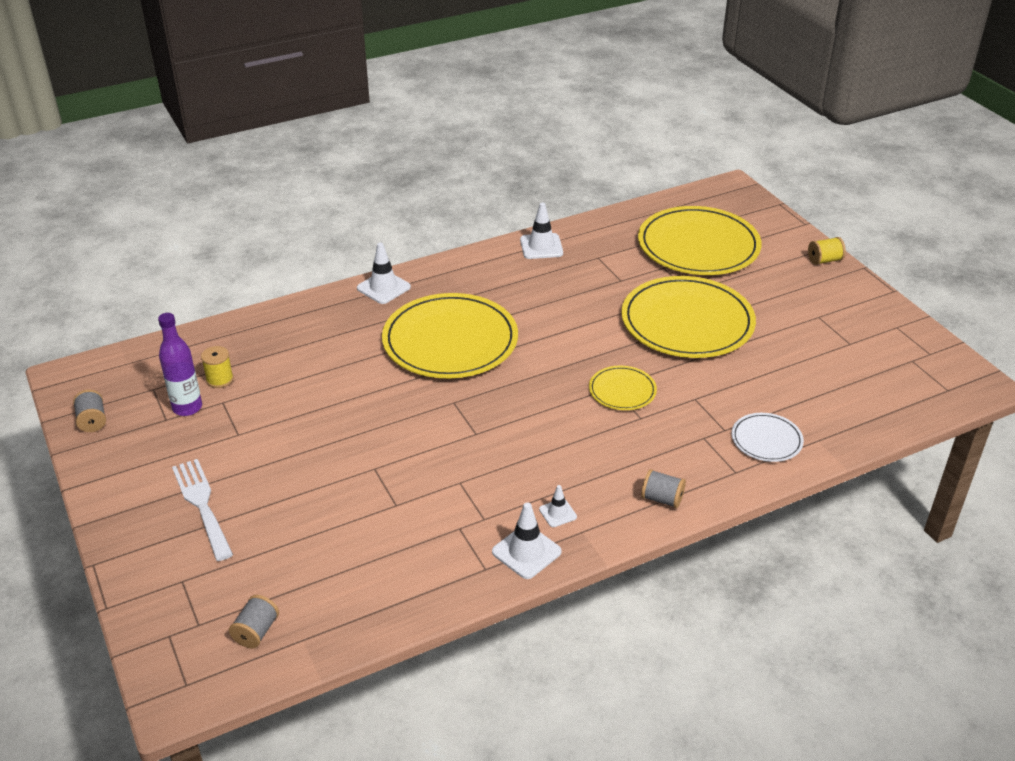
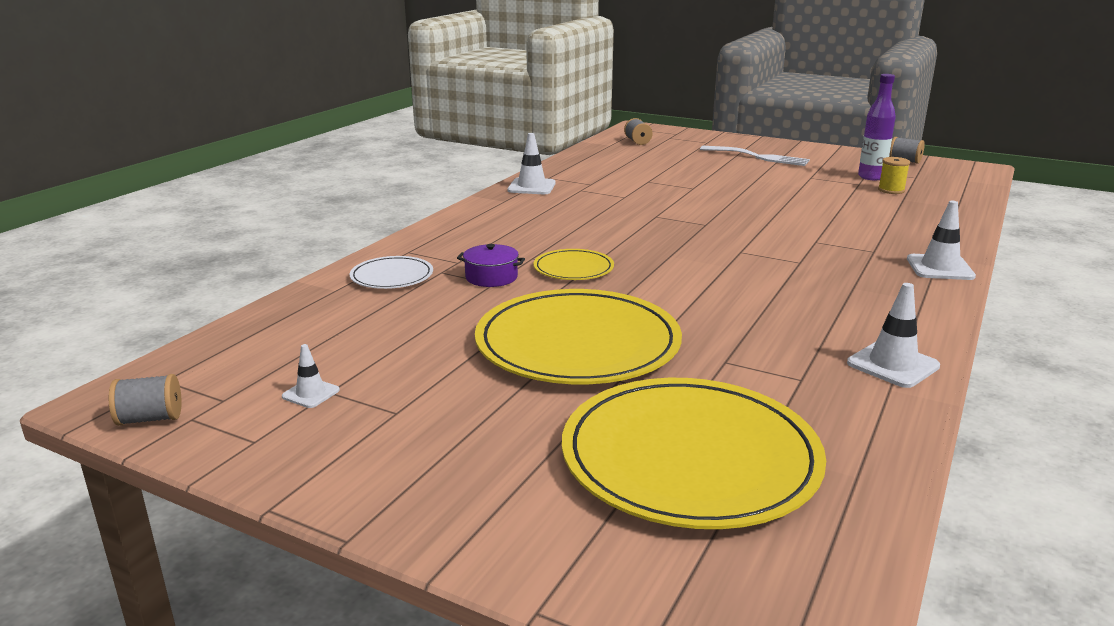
camera: 145 degrees right, 15 degrees down
yellow plate [382,293,518,378] -> none
white traffic cone [539,485,577,527] -> white traffic cone moved to [282,344,340,408]
grey spool [641,469,686,508] -> grey spool moved to [109,374,181,426]
yellow spool [808,237,846,265] -> none
none -> purple pot [457,244,525,287]

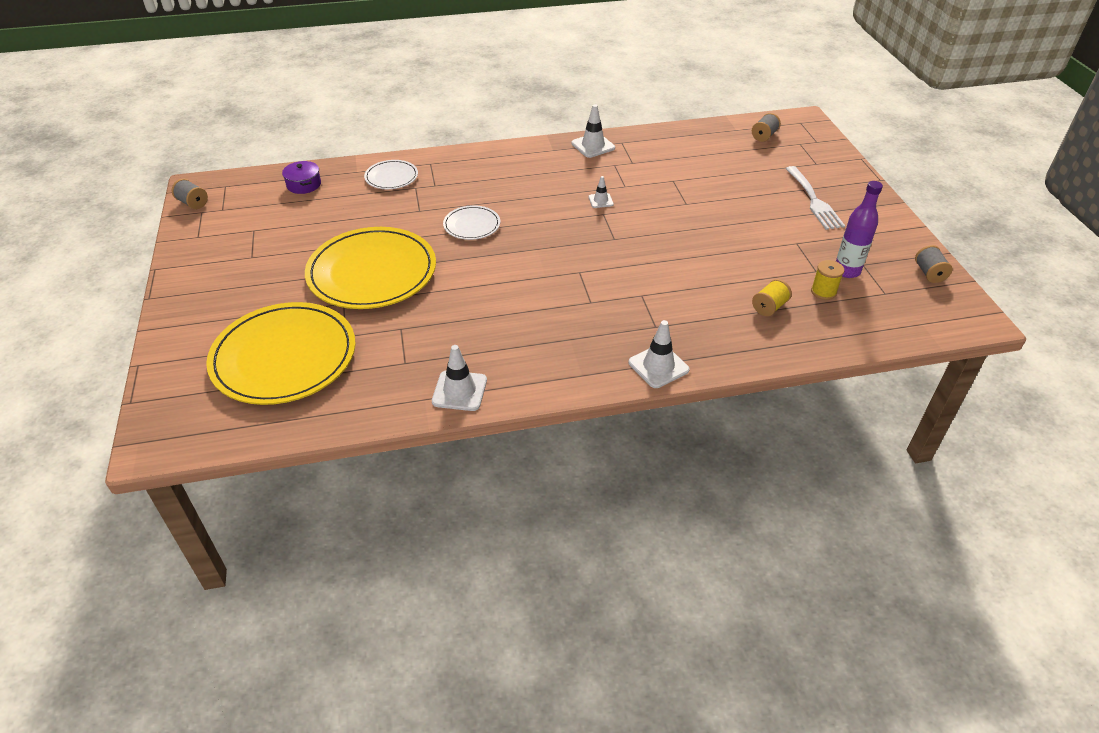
camera: 50 degrees right, 20 degrees up
white traffic cone [282,344,340,408] -> white traffic cone moved to [589,176,614,208]
purple pot [457,244,525,287] -> purple pot moved to [282,161,321,194]
yellow plate [533,249,614,280] -> white plate [443,205,500,240]
none -> yellow spool [752,279,792,316]

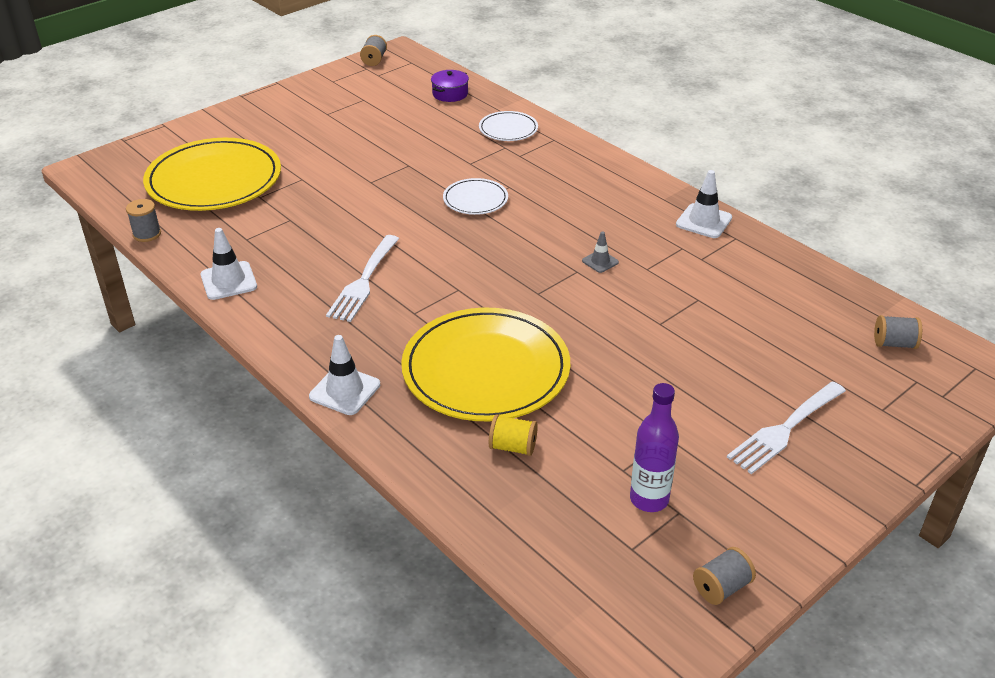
camera: 60 degrees right, 5 degrees down
yellow plate [305,227,436,309] -> yellow plate moved to [401,308,570,421]
white traffic cone [589,176,614,208] -> grey traffic cone [582,231,619,273]
yellow spool [811,260,844,300] -> none
none -> grey spool [126,199,161,242]
none -> white fork [326,235,399,322]

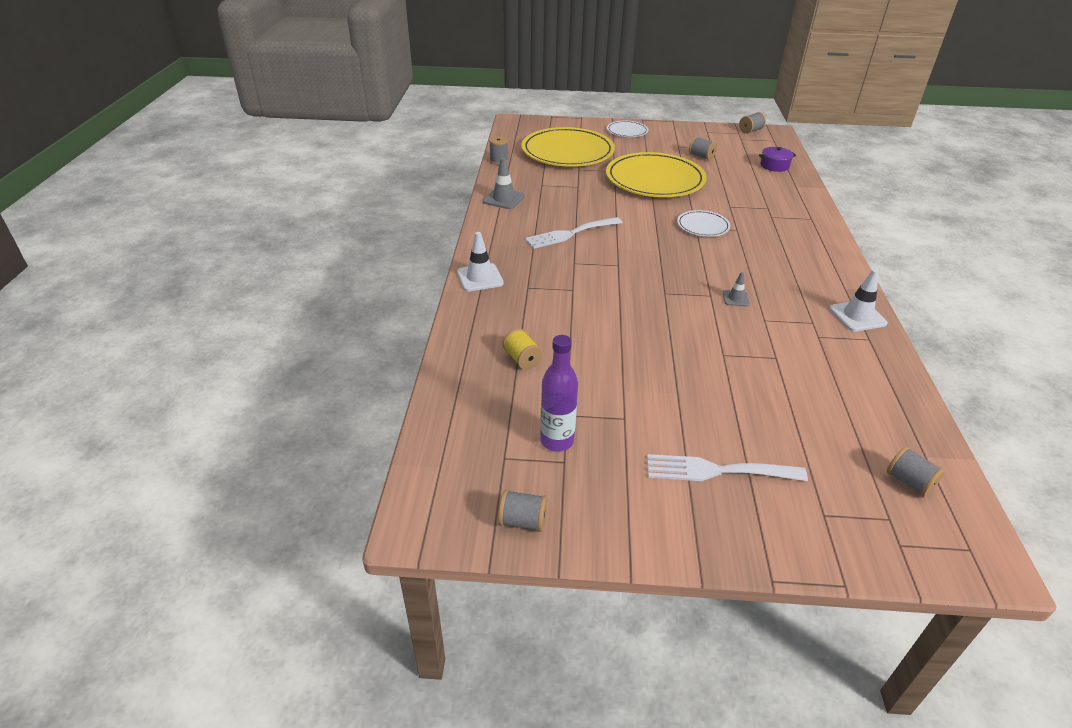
camera: 45 degrees right, 0 degrees up
white traffic cone [201,228,257,300] -> grey traffic cone [483,158,525,209]
yellow plate [401,308,570,421] -> yellow plate moved to [606,152,707,197]
white plate [479,111,538,141] -> white plate moved to [607,121,648,137]
none -> grey spool [689,136,717,160]

